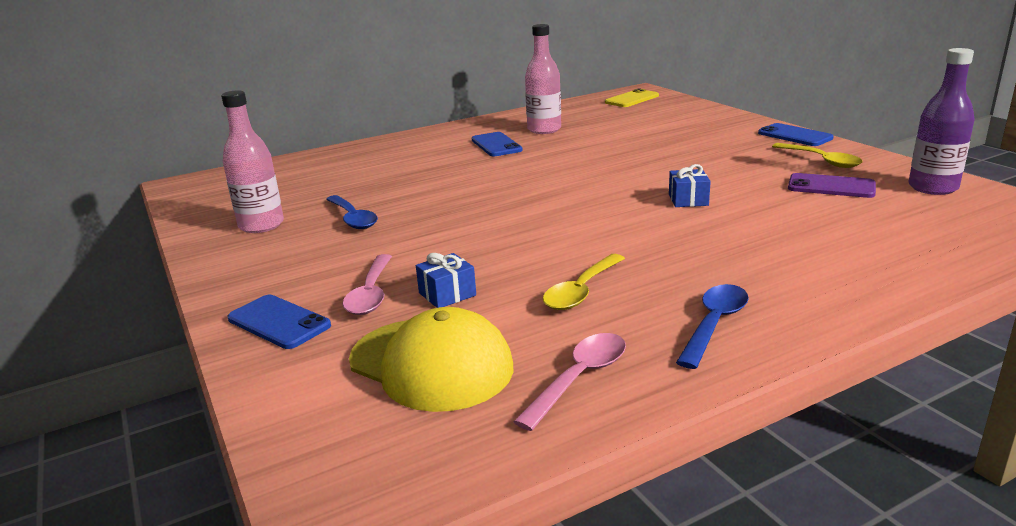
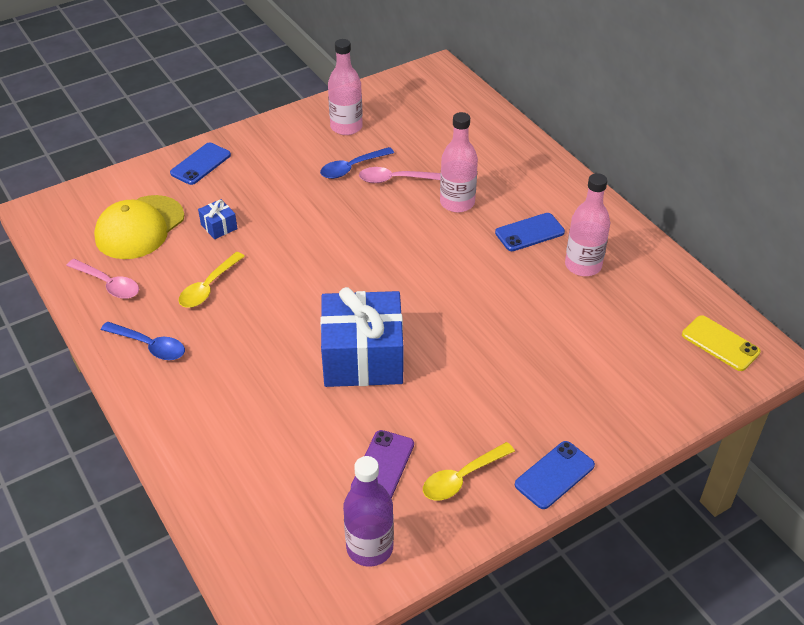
camera: 85 degrees right, 20 degrees up
pink spoon [343,254,392,315] -> pink spoon moved to [359,167,441,183]
yellow spoon [543,254,625,310] -> yellow spoon turned 90 degrees counterclockwise [179,252,245,308]
blue gift [669,164,711,207] -> blue gift [320,287,403,387], size x2.45
none -> pink bottle [440,112,478,212]

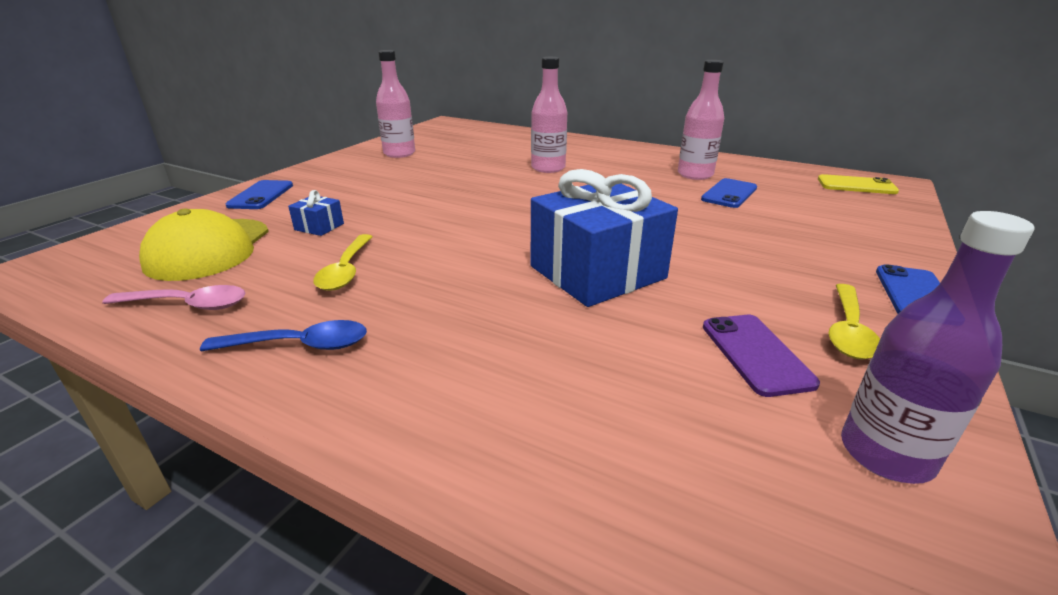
camera: 30 degrees left, 15 degrees down
blue spoon [320,147,394,179] -> none
pink spoon [359,167,441,183] -> none
blue phone [495,213,565,251] -> blue phone moved to [701,178,757,208]

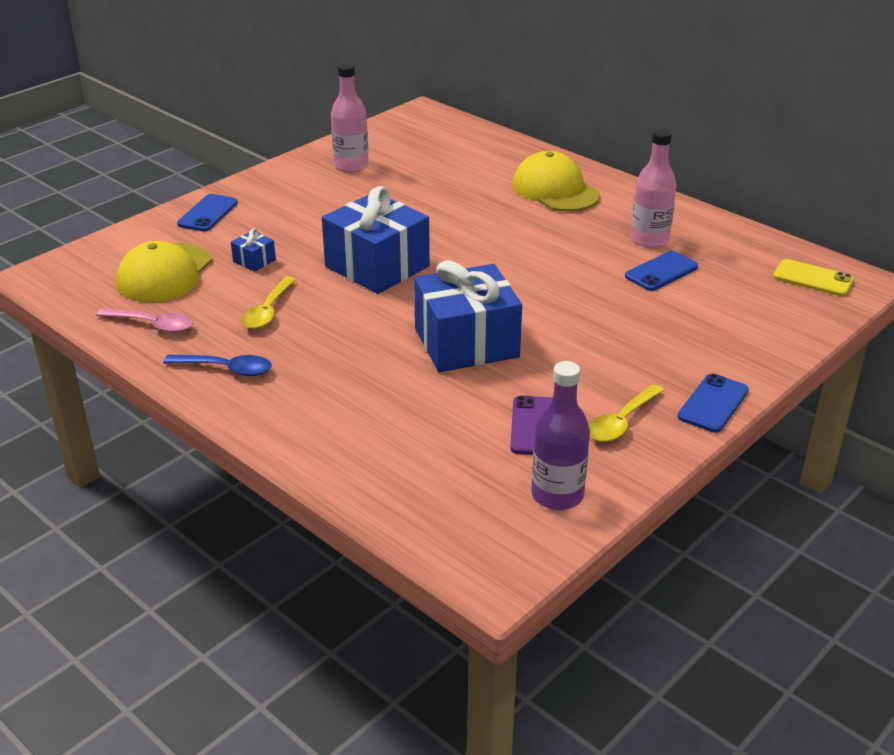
camera: 15 degrees right, 5 degrees up
pink bottle [531,57,567,173] -> none
none -> blue gift [322,186,430,294]
none -> yellow cap [512,151,600,212]

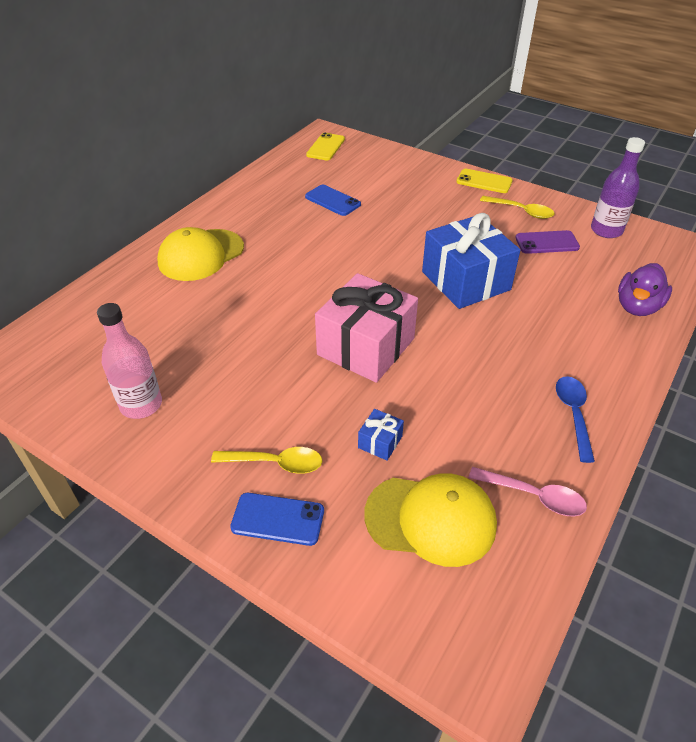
camera: 100 degrees left, 10 degrees up
pink spoon [96,308,193,333] -> pink spoon turned 105 degrees clockwise [468,467,587,517]
yellow spoon [242,276,296,329] -> yellow spoon moved to [211,447,322,474]
blue gift [322,186,430,294] -> pink gift [315,273,418,383]
pink bottle [631,129,677,248] -> none
blue phone [677,373,749,433] -> yellow phone [456,169,513,193]
none -> purple duck [618,263,672,316]

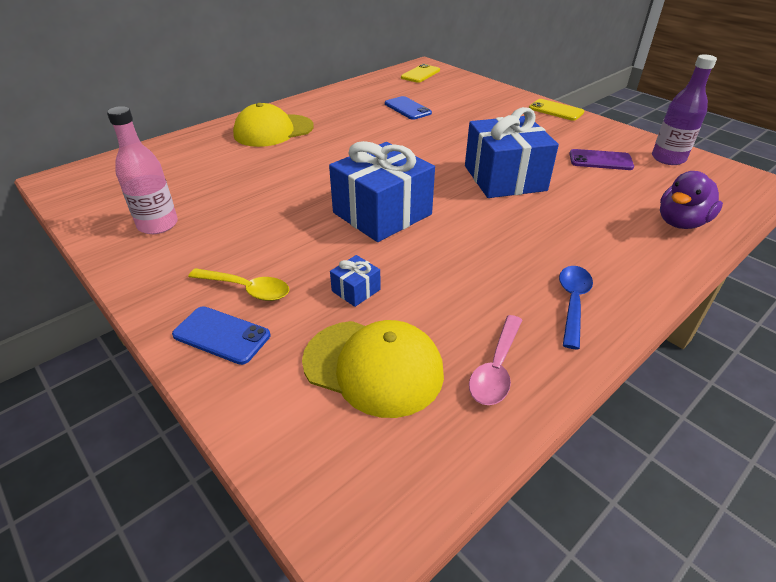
camera: 15 degrees right, 5 degrees down
pink gift [315,273,418,383] -> blue gift [329,141,435,242]
pink spoon [468,467,587,517] -> pink spoon turned 75 degrees clockwise [469,315,522,405]
yellow spoon [480,196,555,219] -> none

